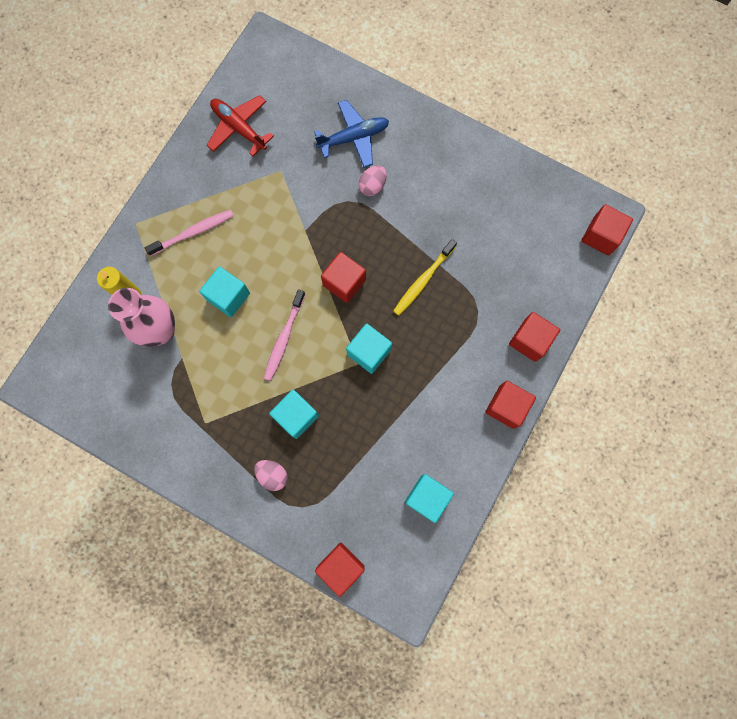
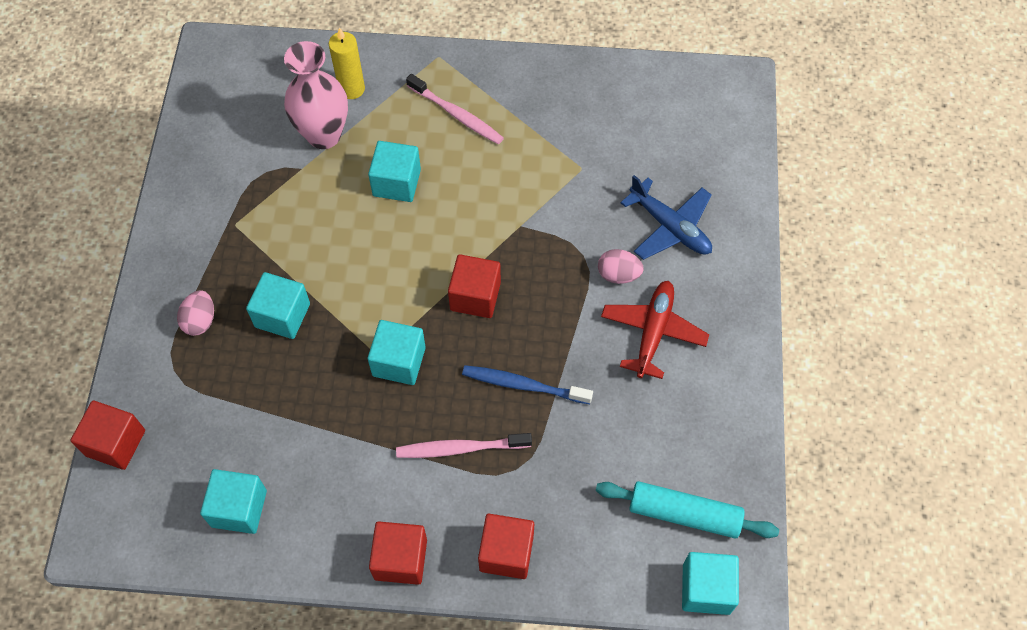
camera: 65 degrees right, 15 degrees down
red plane [207,95,274,156] -> red plane moved to [601,281,709,379]
pink toothbrush [264,289,305,381] -> pink toothbrush moved to [396,433,532,458]
yellow toothbrush [393,239,457,316] -> blue toothbrush [462,365,593,404]
red cube [581,204,633,256] -> turquoise cube [682,552,739,615]
none -> turquoise rolling pin [596,481,779,538]

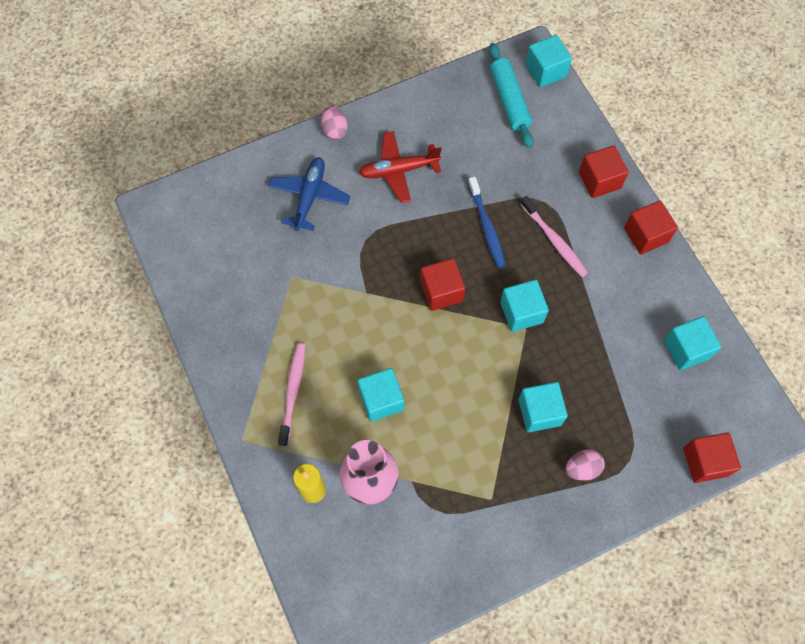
camera: 120 degrees left, 5 degrees up
pink egg [598,249,644,284] -> pink egg moved to [321,106,348,140]

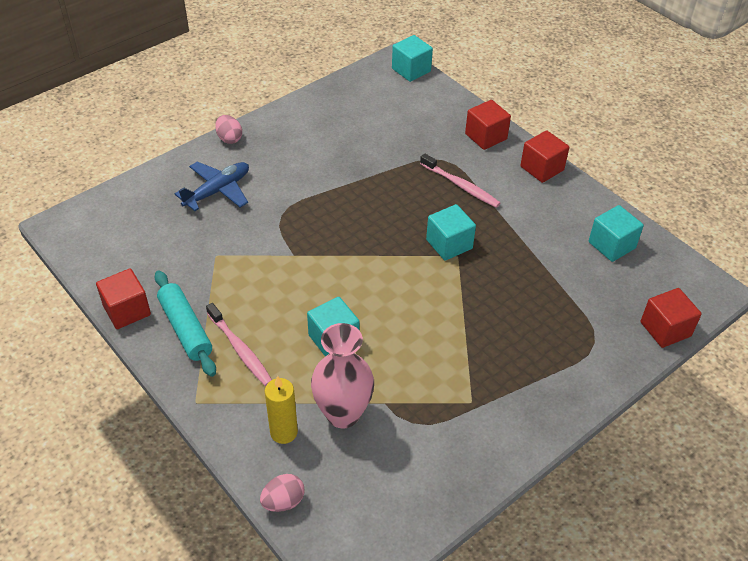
camera: 15 degrees left, 20 degrees down
blue plane [268,157,350,231] -> blue plane turned 45 degrees clockwise [175,162,249,211]
pink toothbrush [278,343,305,446] -> pink toothbrush turned 150 degrees clockwise [206,303,272,386]
red plane [359,131,442,203] -> none
red cube [420,258,465,311] -> red cube moved to [96,268,151,329]
blue toothbrush [468,177,506,268] -> none
turquoise rolling pin [489,43,534,148] -> turquoise rolling pin moved to [154,270,216,377]
turquoise cube [518,382,568,432] -> none
pink egg [566,449,605,481] -> pink egg moved to [260,474,305,512]

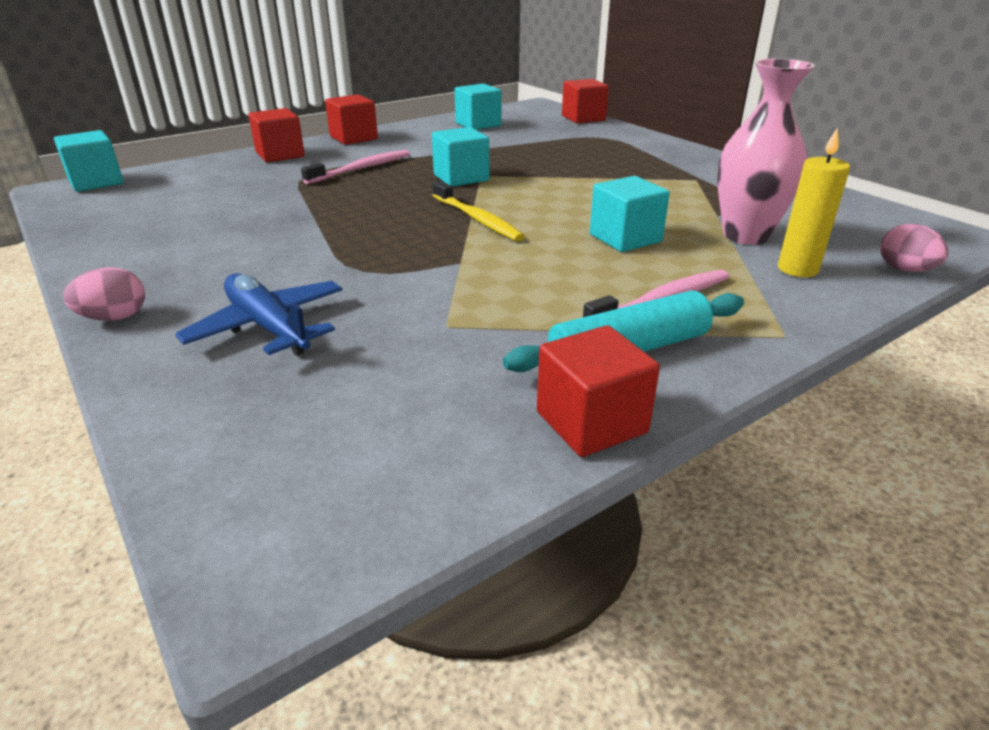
camera: 85 degrees left, 15 degrees down
none -> yellow toothbrush [432,180,525,241]

